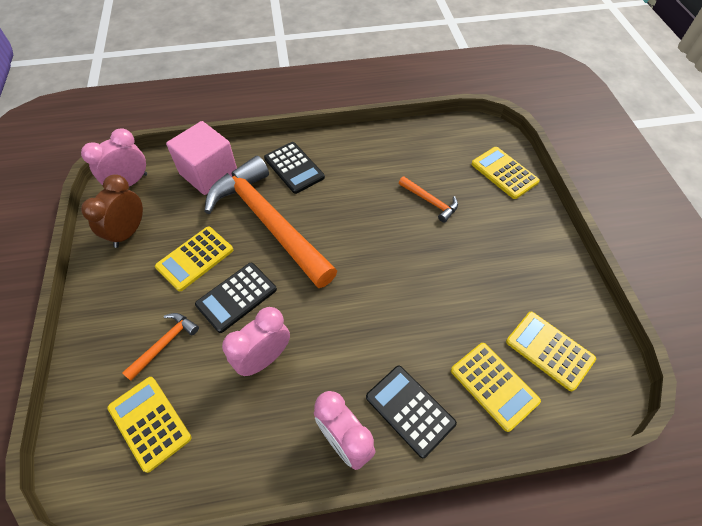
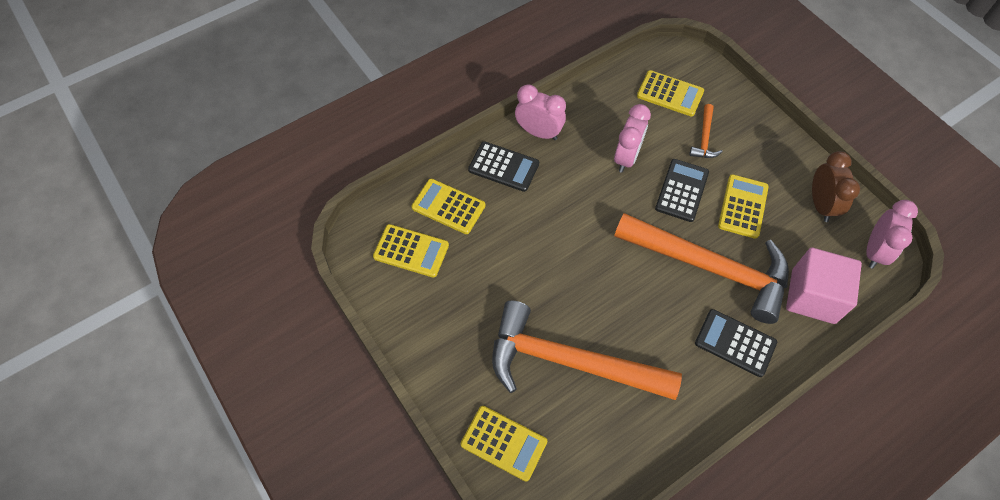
camera: 155 degrees right, 5 degrees up
orange hammer [399,176,458,222] -> orange hammer [492,300,682,400], size x2.46

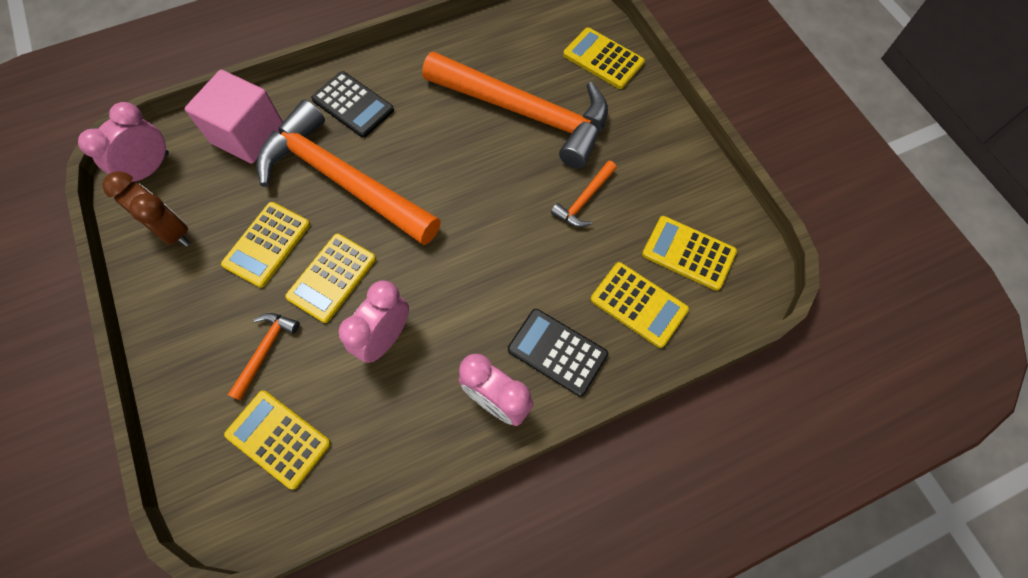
camera: 170 degrees left, 5 degrees up
black calculator [655,159,709,222] -> yellow calculator [285,234,376,323]
brown clock [812,151,860,222] -> brown clock turned 120 degrees clockwise [102,171,190,247]
none -> orange hammer [551,161,617,227]

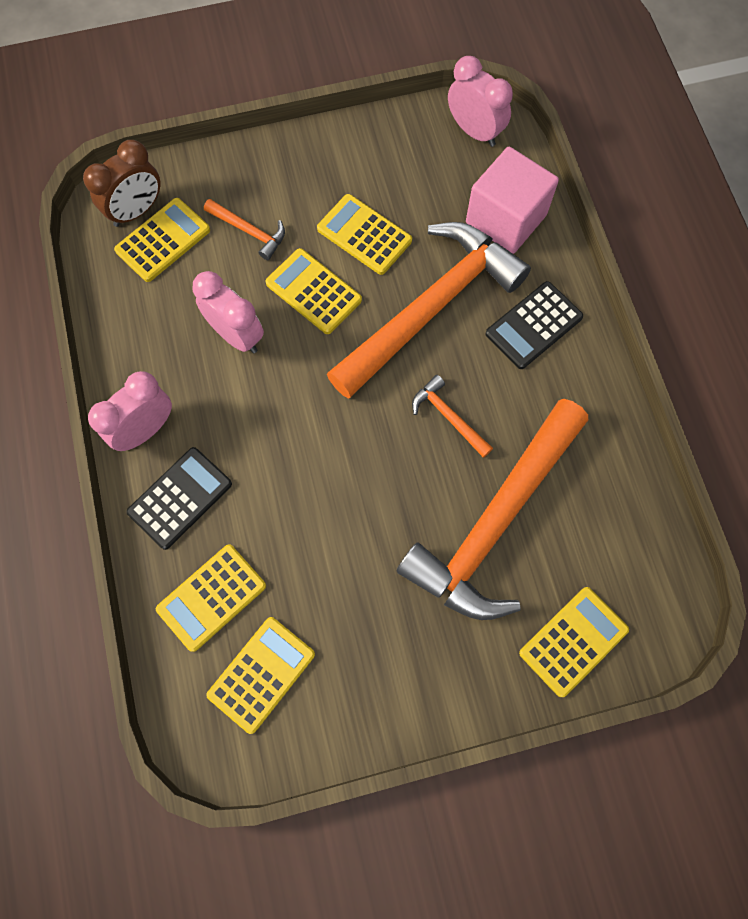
camera: 100 degrees right, 5 degrees up
brown clock [102,171,190,247] -> brown clock moved to [83,140,160,227]
orange hammer [551,161,617,227] -> orange hammer moved to [412,375,493,458]

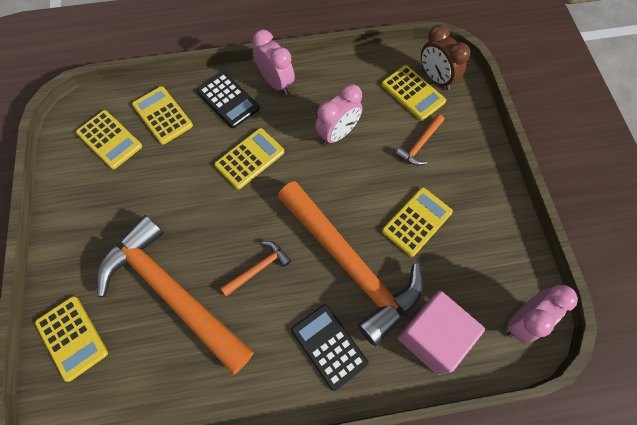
camera: 95 degrees right, 5 degrees down
yellow calculator [265,248,362,334] -> yellow calculator moved to [214,128,284,190]

